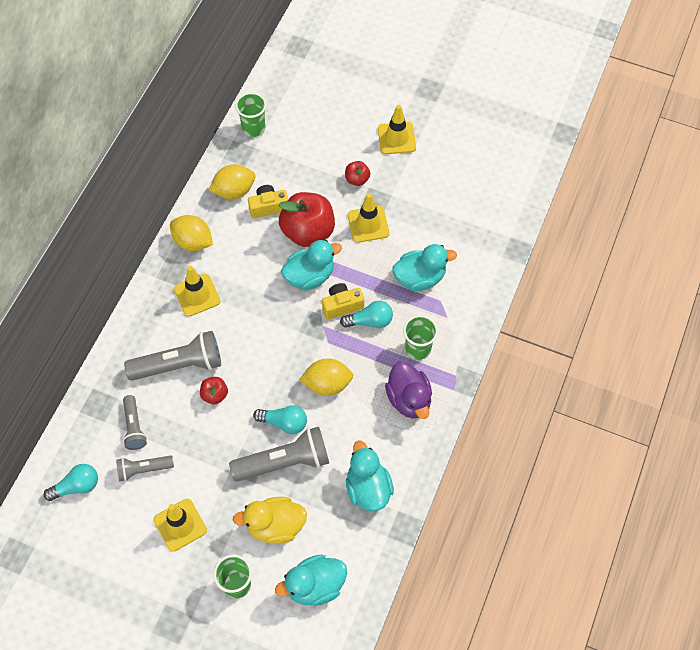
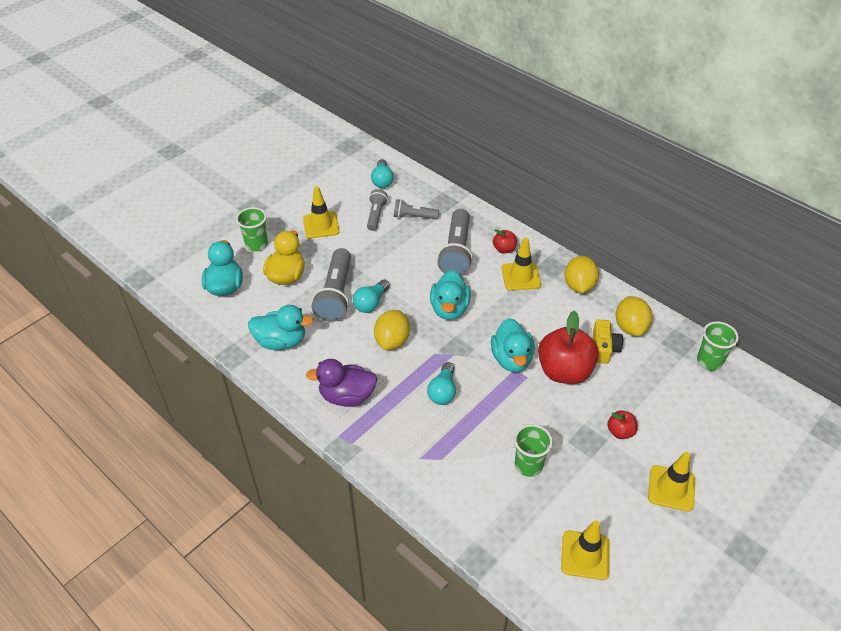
camera: 110 degrees right, 15 degrees down
yellow lemon [170,215,213,251] -> yellow lemon turned 45 degrees counterclockwise [564,256,599,293]
red apple [200,377,228,404] -> red apple moved to [493,229,517,254]
yellow camera [322,283,364,319] -> none
yellow traffic cone [348,193,389,243] -> yellow traffic cone moved to [561,520,610,580]
turquoise duck [392,244,457,291] -> turquoise duck moved to [430,270,471,320]
green cup [403,315,438,360] -> green cup moved to [514,424,553,477]

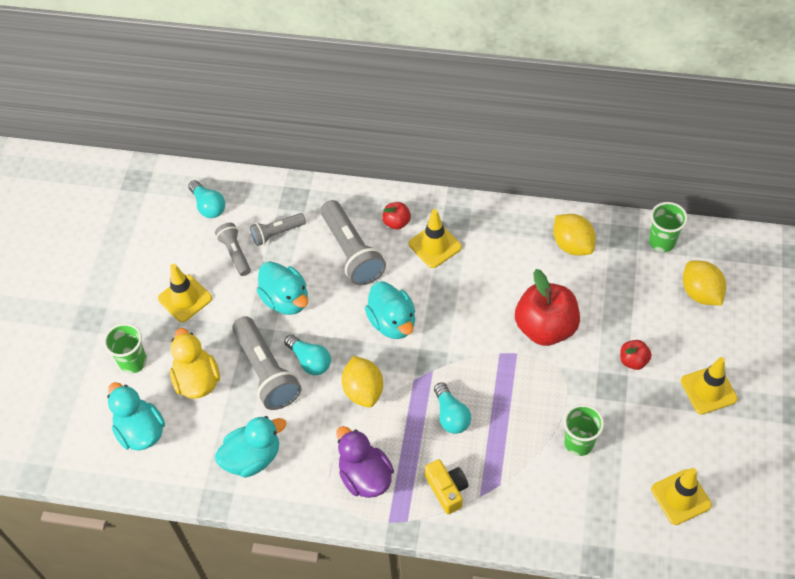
camera: 30 degrees left, 10 degrees up
purple duck [306,359,377,407] -> purple duck turned 90 degrees clockwise [336,426,394,498]
turquoise light bulb [353,279,390,313] -> turquoise light bulb turned 45 degrees counterclockwise [284,334,331,375]
turquoise duck [491,318,535,372] -> turquoise duck moved to [257,261,308,315]
yellow lemon [564,256,599,293] -> yellow lemon moved to [683,261,726,305]
yellow camera [593,319,623,364] -> yellow camera moved to [425,459,468,514]

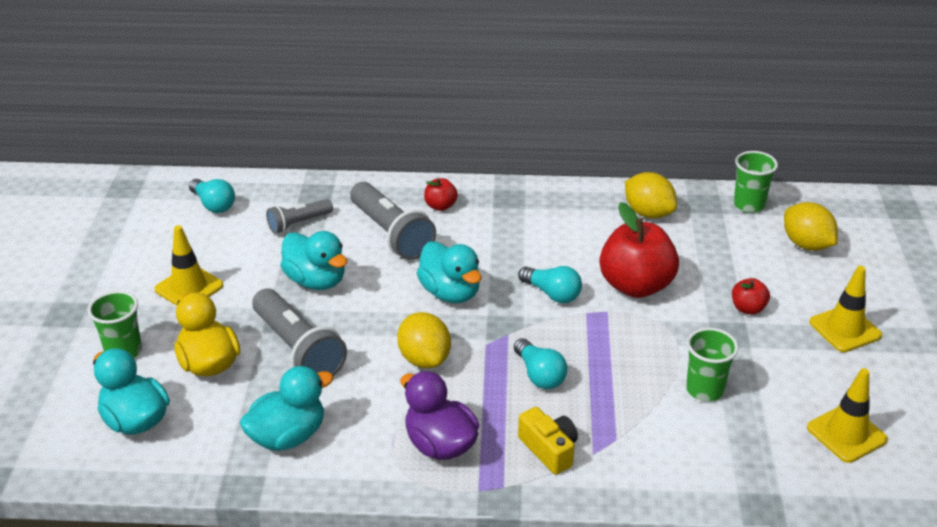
camera: 10 degrees left, 20 degrees down
grey flashlight [215,223,251,276] -> none
turquoise light bulb [284,334,331,375] -> turquoise light bulb moved to [518,266,582,303]
yellow traffic cone [409,209,462,268] -> none

